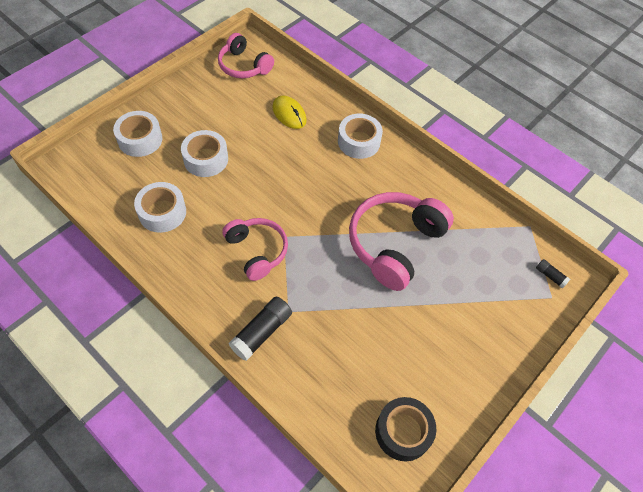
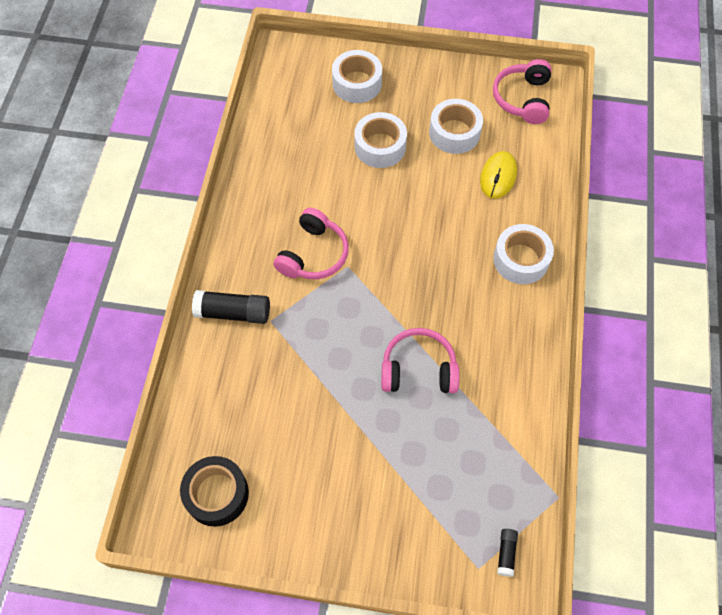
camera: 60 degrees right, 5 degrees up
white tape [134,182,186,233] -> white tape moved to [429,99,483,154]
pink headphones [349,192,454,291] -> pink headphones [381,328,460,393], size x0.63

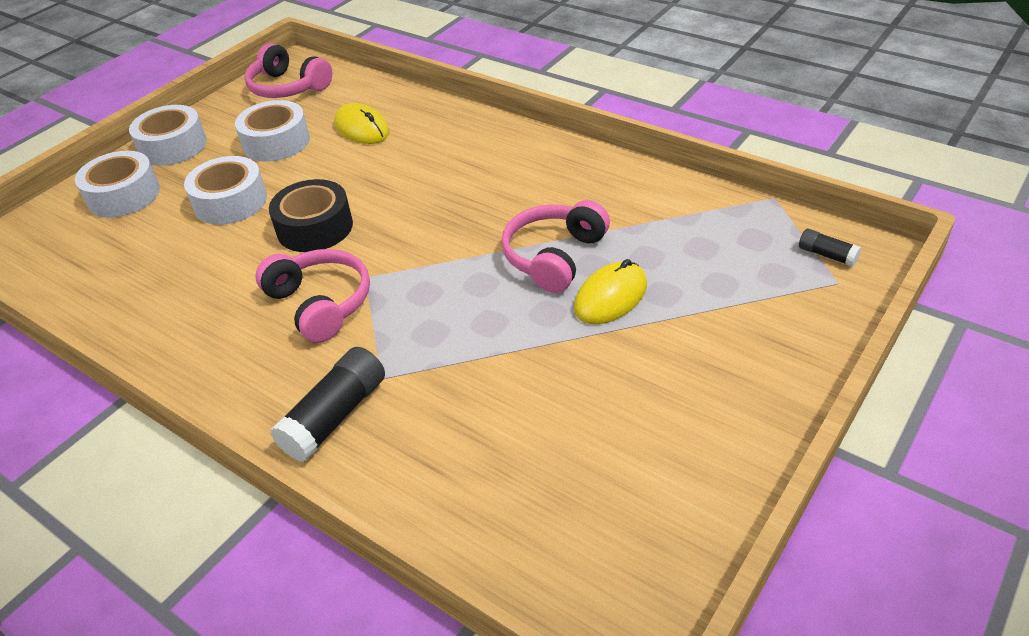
camera: 60 degrees left, 20 degrees down
black tape [180,456,249,527] -> black tape moved to [269,179,353,252]
white tape [493,224,554,284] -> white tape moved to [129,105,207,166]
none -> yellow mouse [574,259,647,324]

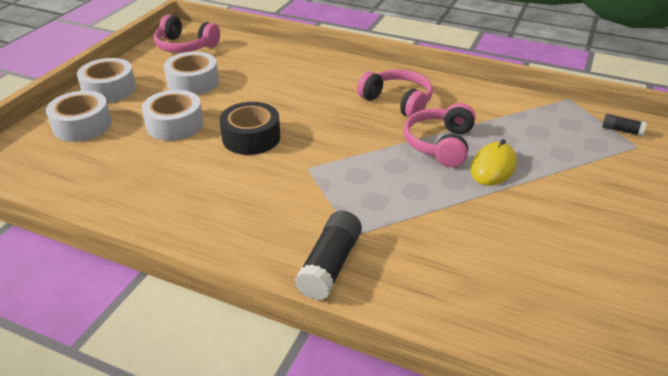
camera: 15 degrees left, 5 degrees down
pink headphones [255,249,370,343] -> pink headphones moved to [357,69,433,117]
yellow mouse [334,103,390,144] -> none

